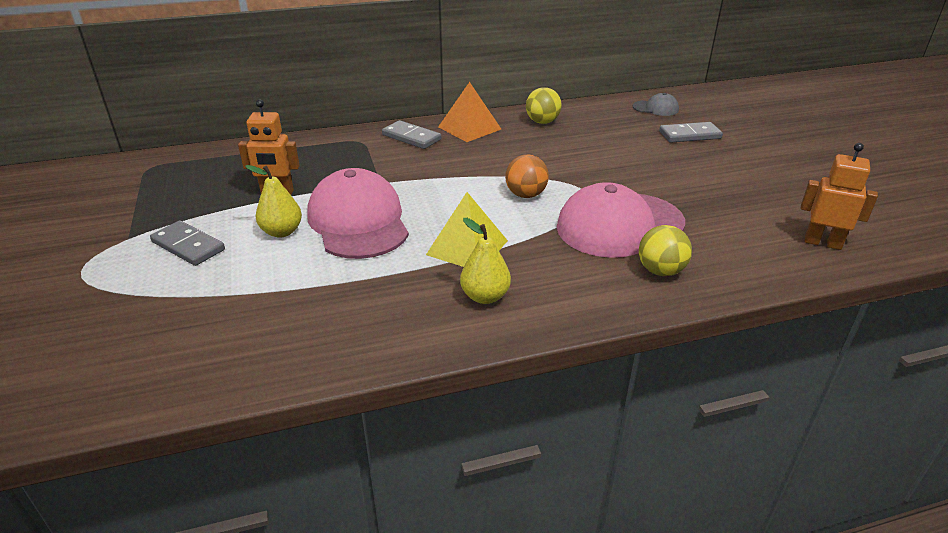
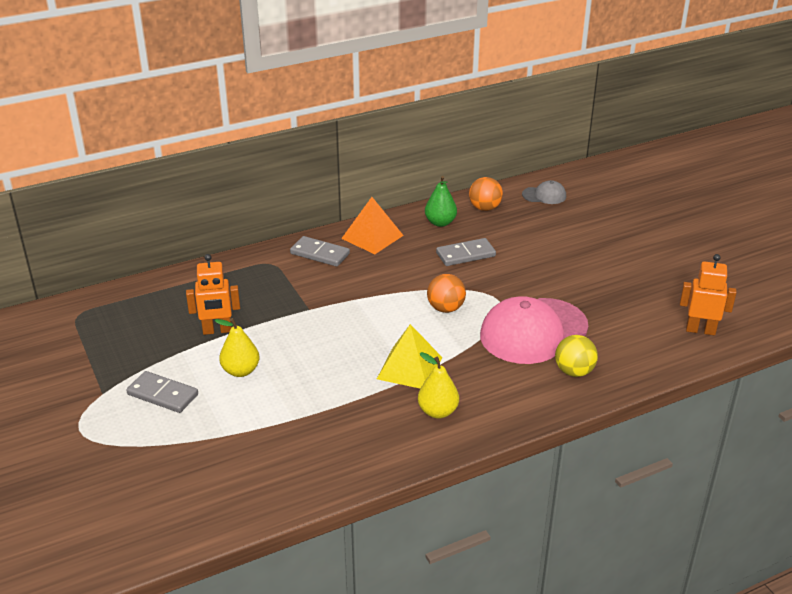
camera: 10 degrees left, 0 degrees up
pink cap [307,168,409,259] -> none
yellow ball [526,87,562,124] -> green pear [425,176,457,227]
grey domino [659,122,723,143] -> grey domino moved to [436,238,496,266]
none -> orange ball [469,177,503,211]

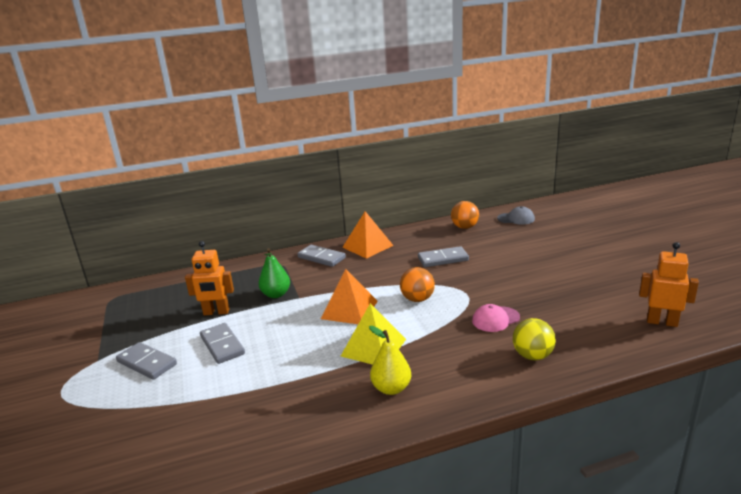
camera: 10 degrees right, 10 degrees down
yellow pear [214,318,259,377] -> grey domino [200,323,245,364]
green pear [425,176,457,227] -> green pear moved to [258,248,290,298]
pink cap [480,296,588,364] -> pink cap [472,304,520,332], size x0.46
none -> orange pyramid [321,269,378,324]

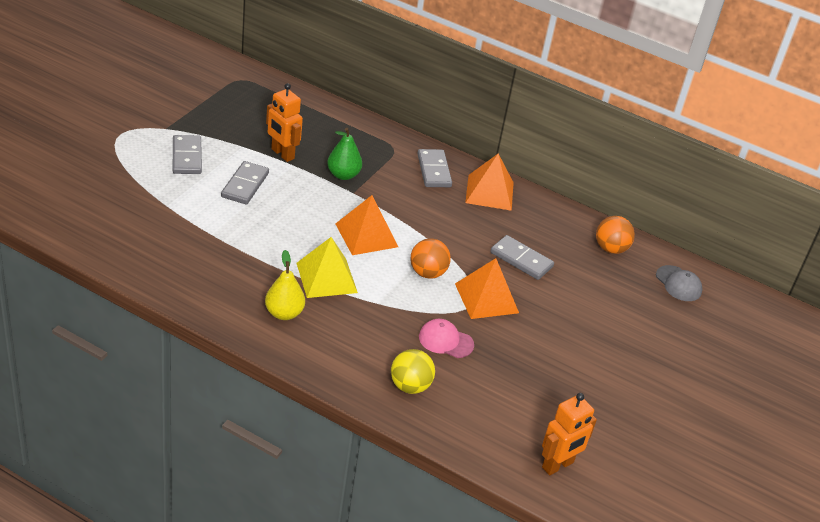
camera: 40 degrees right, 15 degrees up
orange robot [639,242,699,327] -> orange robot turned 75 degrees clockwise [542,393,597,475]
none -> orange pyramid [455,258,519,319]

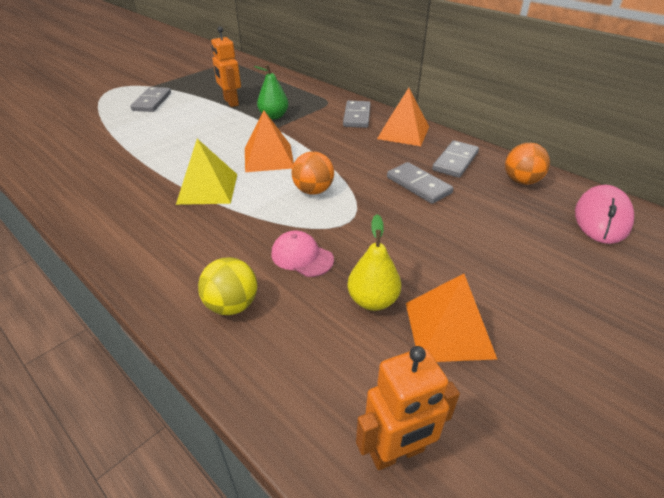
camera: 20 degrees right, 0 degrees up
grey domino [221,161,269,204] -> grey domino moved to [432,140,479,178]
yellow pear [265,250,305,320] -> yellow pear moved to [348,214,401,311]
orange pyramid [455,258,519,319] -> orange pyramid moved to [406,274,497,362]
grey cap [656,265,703,301] -> pink mouse [575,185,634,244]

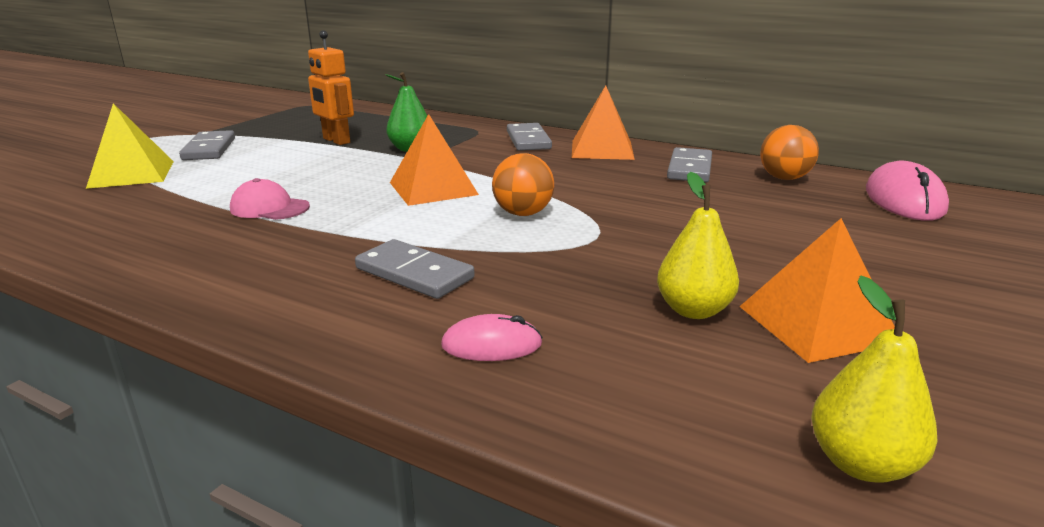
camera: 15 degrees left, 15 degrees down
yellow pyramid [176,139,237,205] -> yellow pyramid moved to [86,103,174,189]
yellow ball [198,257,257,315] -> pink mouse [441,314,543,361]
pink cap [271,231,334,277] -> pink cap moved to [230,178,310,220]
orange robot [356,346,460,470] -> yellow pear [811,276,938,483]
grey domino [387,162,453,204] -> grey domino moved to [355,239,475,299]

